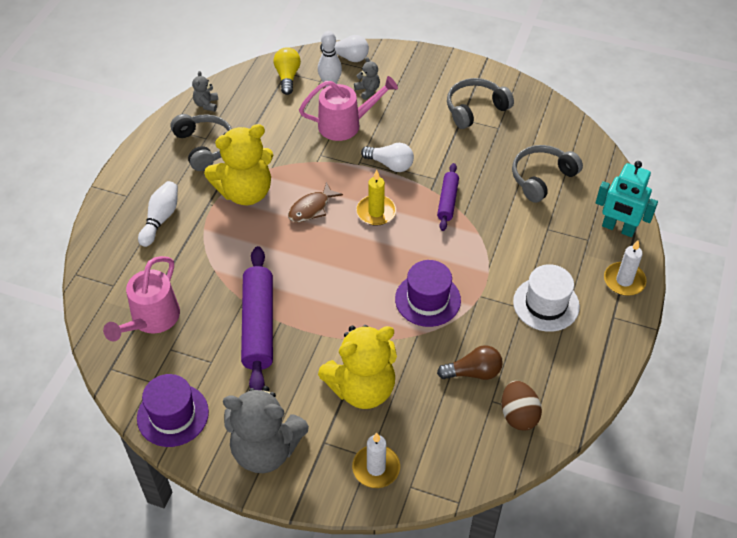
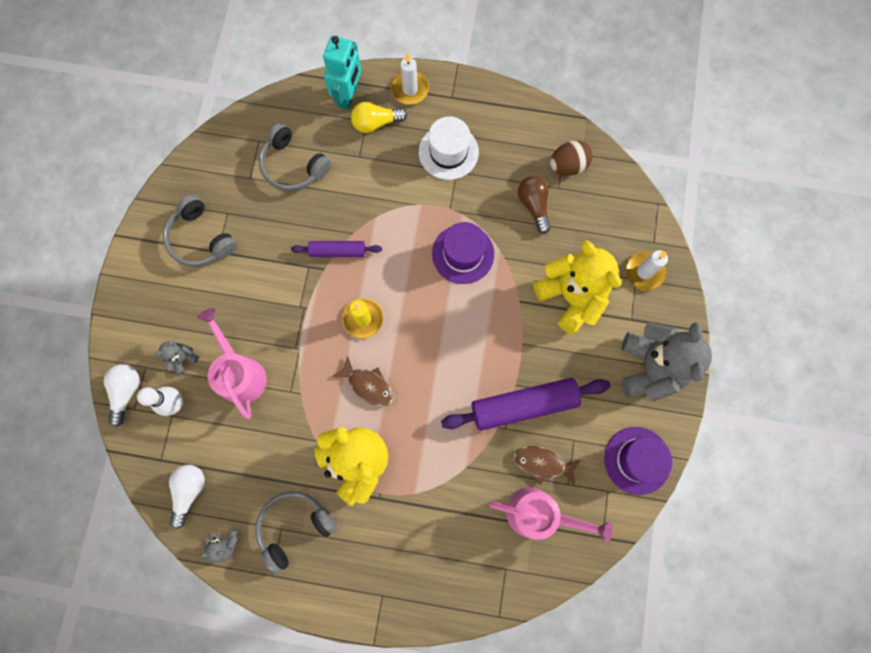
camera: 100 degrees left, 25 degrees up
white bowling pin [138,181,178,247] -> none
yellow light bulb [273,47,301,95] -> yellow light bulb moved to [351,102,407,133]
white light bulb [361,143,414,172] -> white light bulb moved to [169,465,205,529]
none -> brown fish [514,446,580,486]

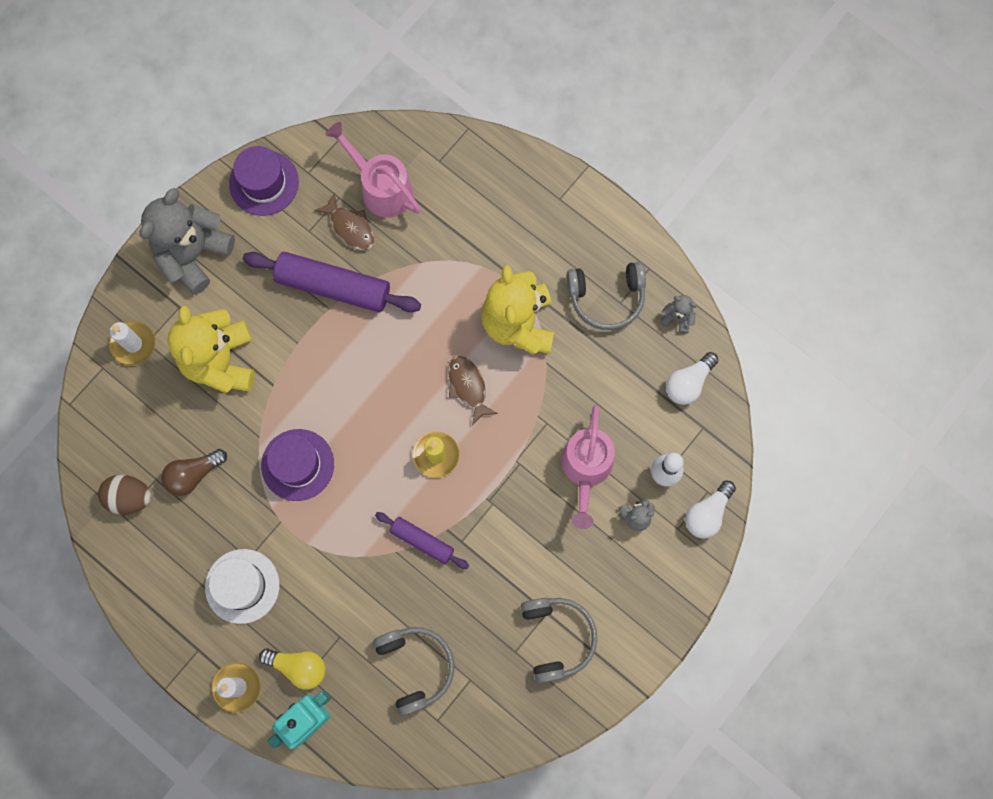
camera: 150 degrees left, 0 degrees up
brown light bulb [518,176,551,234] -> brown light bulb turned 45 degrees clockwise [161,449,227,496]

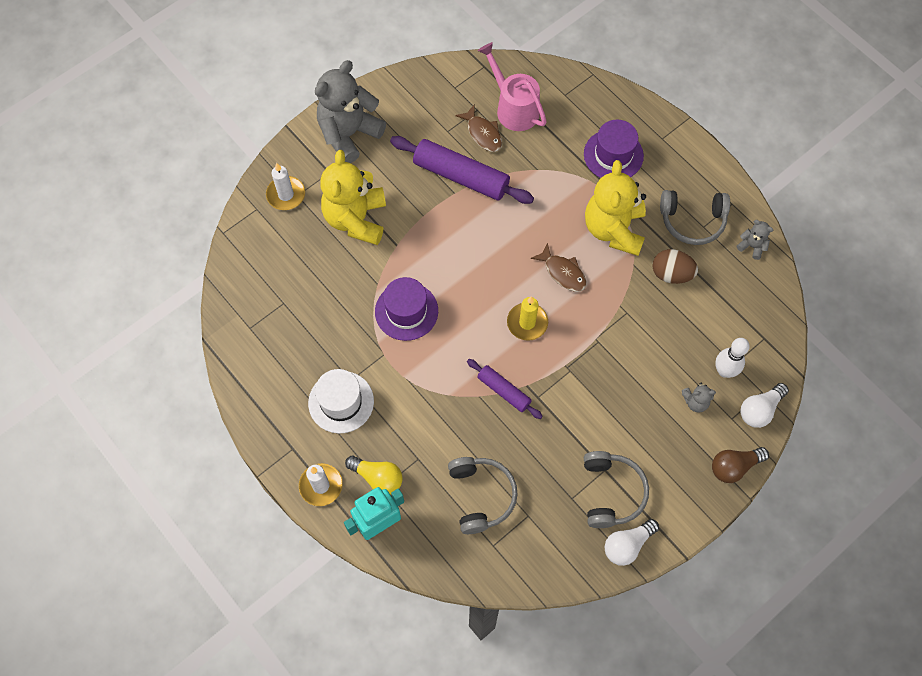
camera: 10 degrees right, 10 degrees down
brown egg [98,475,151,515] -> brown egg moved to [652,249,698,284]
brown light bulb [161,449,227,496] -> brown light bulb moved to [712,447,769,483]
purple hat [229,146,299,216] -> purple hat moved to [584,120,644,178]
brown fish [448,356,498,425] -> brown fish turned 150 degrees clockwise [530,243,587,292]
pink watering can [561,405,615,529] -> none
white light bulb [666,352,719,405] -> white light bulb moved to [605,519,659,566]

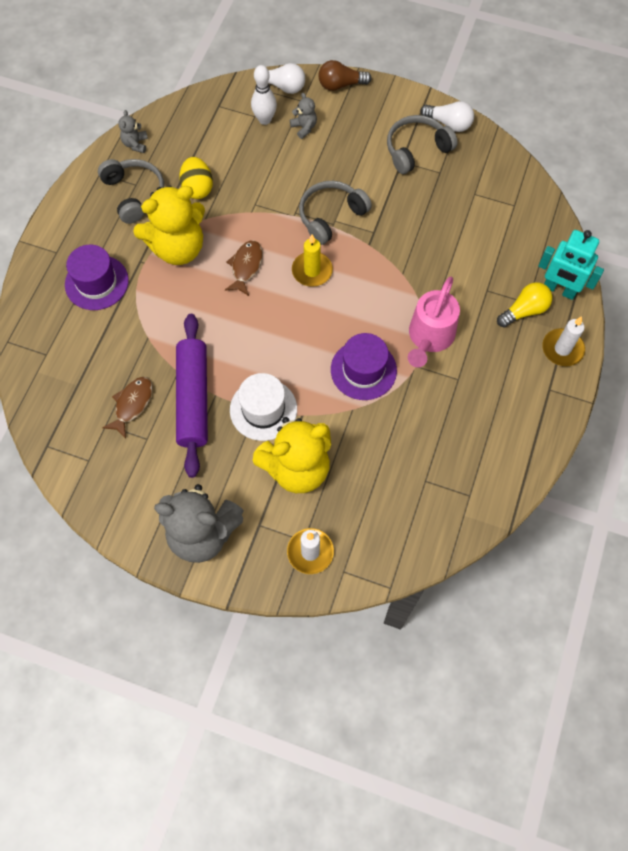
camera: 120 degrees left, 0 degrees up
white hat [308,369,374,434] -> white hat moved to [230,373,297,441]
yellow light bulb [345,456,403,495] -> yellow light bulb turned 60 degrees clockwise [497,282,552,328]
grey headphones [448,457,518,534] -> grey headphones moved to [299,181,372,245]
purple rolling pin [467,359,543,419] -> none
pink watering can [478,42,547,131] -> pink watering can moved to [408,277,460,367]
brown egg [652,249,698,284] -> yellow egg [179,157,213,199]
brown light bulb [712,447,769,483] -> brown light bulb turned 135 degrees clockwise [318,60,372,91]

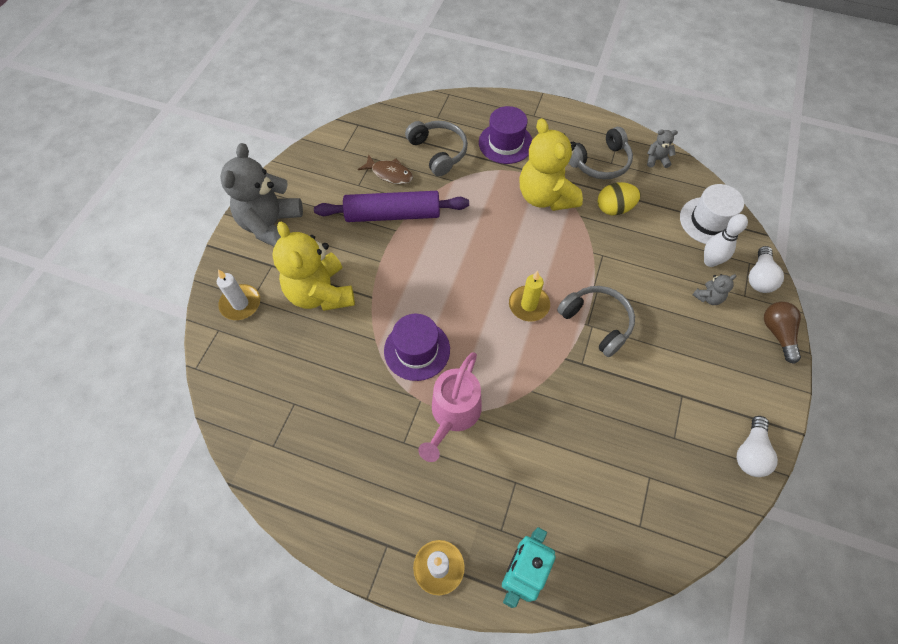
camera: 90 degrees right, 5 degrees down
brown fish [225,240,263,296] -> none
white hat [230,373,297,441] -> white hat moved to [680,184,744,244]
grey headphones [387,115,458,174] -> grey headphones moved to [405,121,468,176]
pink watering can [408,277,460,367] -> pink watering can turned 90 degrees counterclockwise [418,352,482,462]
yellow light bulb [497,282,552,328] -> none

